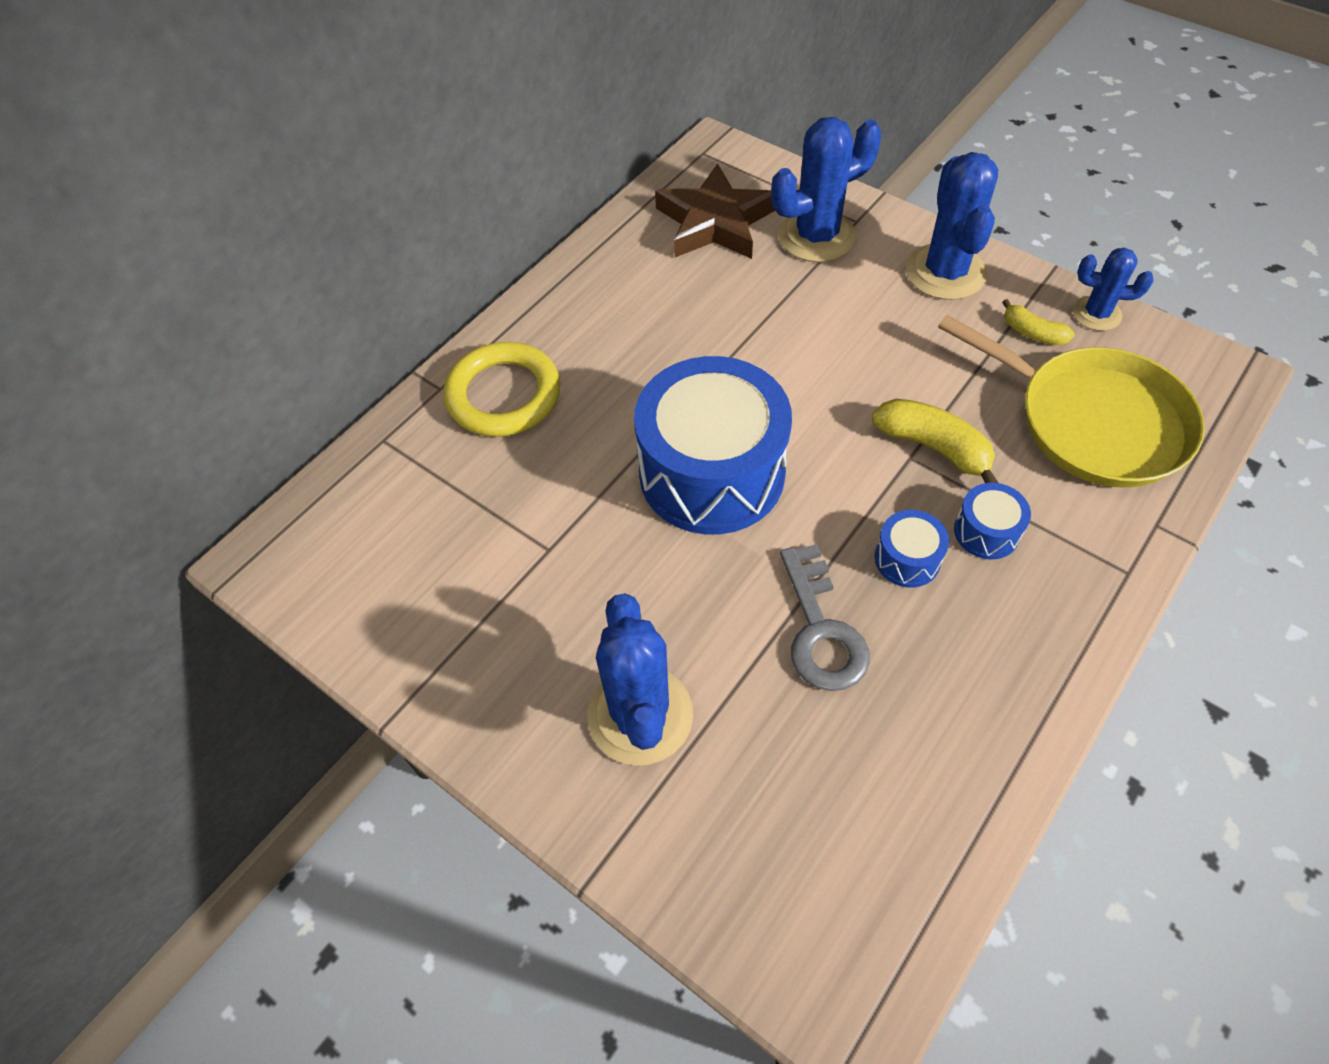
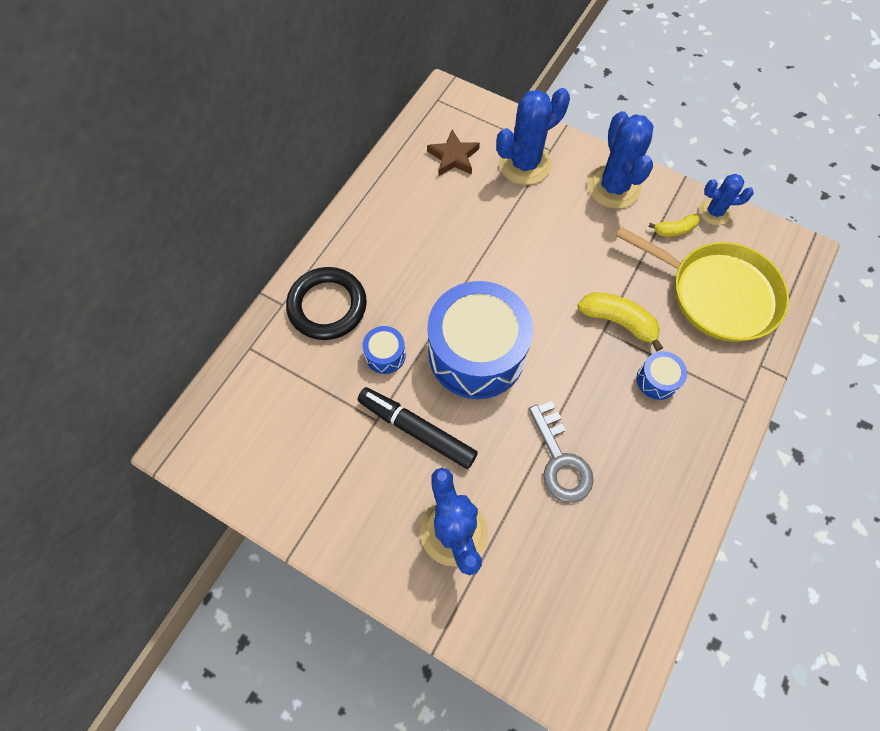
camera: 10 degrees left, 10 degrees up
yellow ring [443,342,561,437] -> black ring [286,267,367,340]
brown star [655,163,775,259] -> brown star [427,130,480,176], size x0.62
blue drum [875,510,949,588] -> blue drum moved to [362,326,406,374]
yellow banana [1002,299,1075,345] -> yellow banana turned 45 degrees counterclockwise [649,214,700,237]
none -> black marker [357,387,478,469]

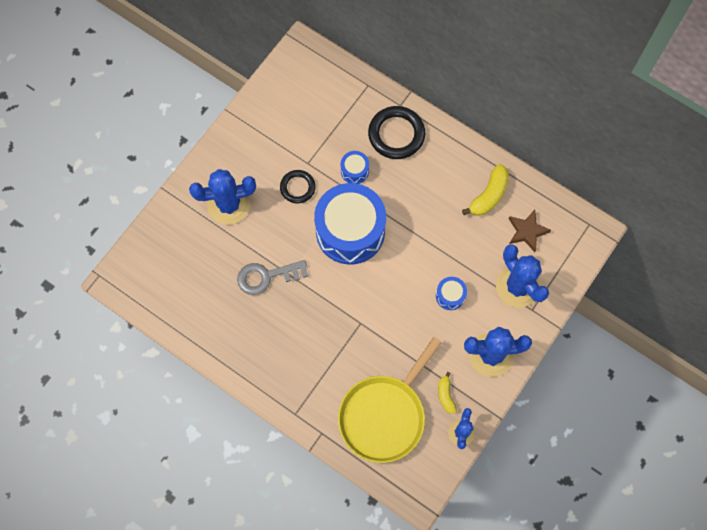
camera: 95 degrees right, 5 degrees up
black marker [357,387,478,469] -> black ring [280,170,316,204]
yellow banana [578,292,663,351] -> yellow banana moved to [462,164,509,216]
blue drum [636,351,687,400] -> blue drum moved to [436,277,467,310]

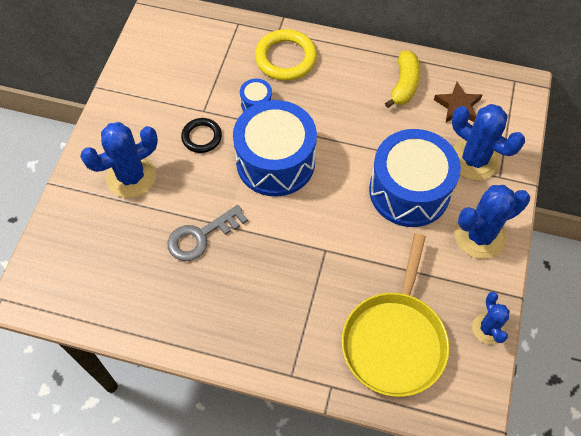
camera: 20 degrees left, 10 degrees down
black ring [368,106,425,159] -> yellow ring [255,29,317,81]
blue drum [436,277,467,310] -> blue drum [369,129,461,227], size x2.39
yellow banana [438,372,457,414] -> none

